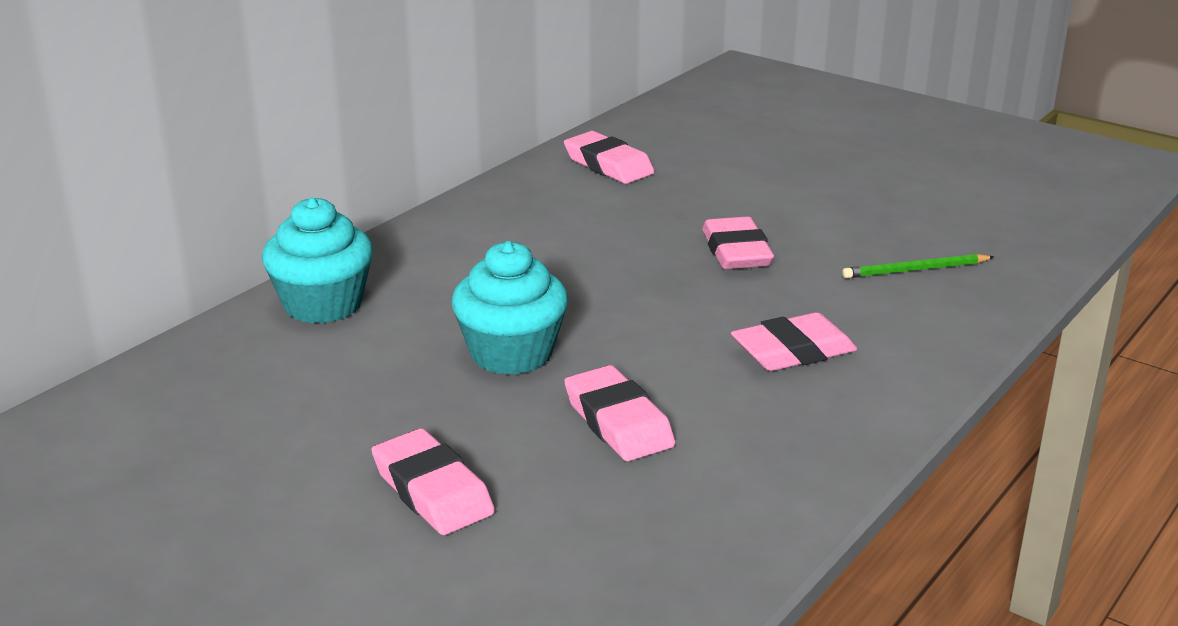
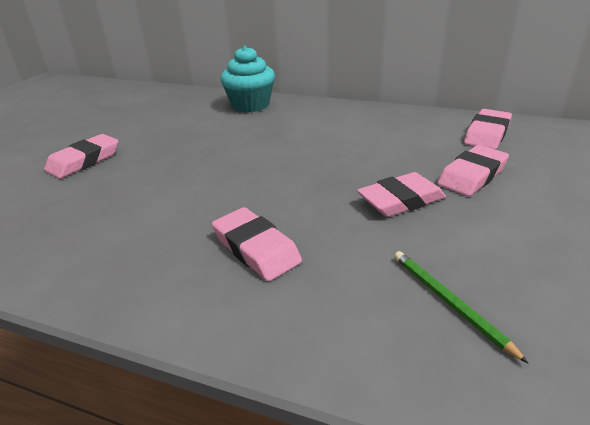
camera: 75 degrees right, 5 degrees up
turquoise cupcake [451,241,568,375] -> none
pink eraser [564,365,675,461] -> pink eraser moved to [437,145,509,196]

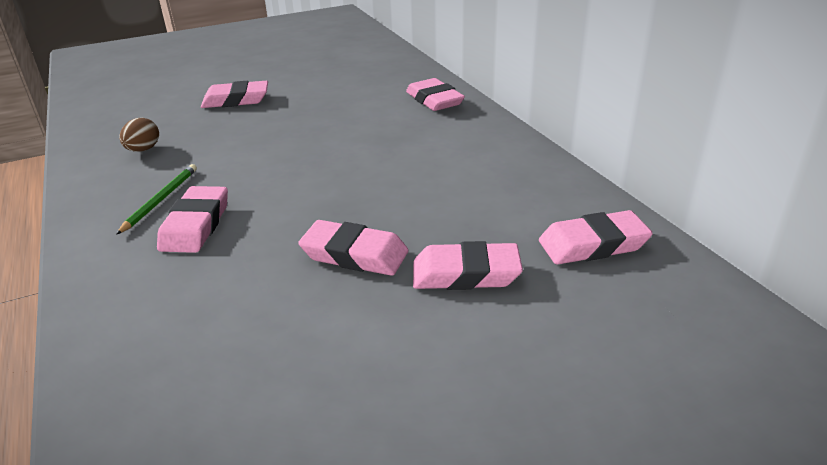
camera: 45 degrees right, 0 degrees up
turquoise cupcake [220,46,275,112] -> pink eraser [406,78,465,111]
green pencil [394,251,529,364] -> green pencil moved to [116,164,197,235]
none -> brown egg [119,118,159,152]

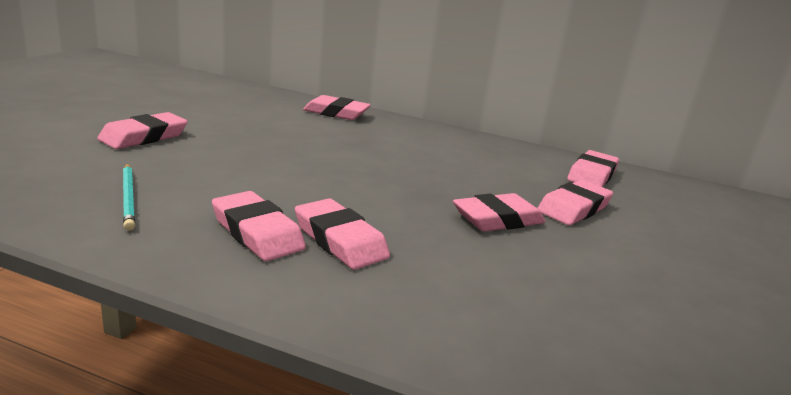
camera: 50 degrees left, 10 degrees down
green pencil [116,164,197,235] -> pink eraser [212,191,306,261]
brown egg [119,118,159,152] -> turquoise pencil [123,164,135,231]

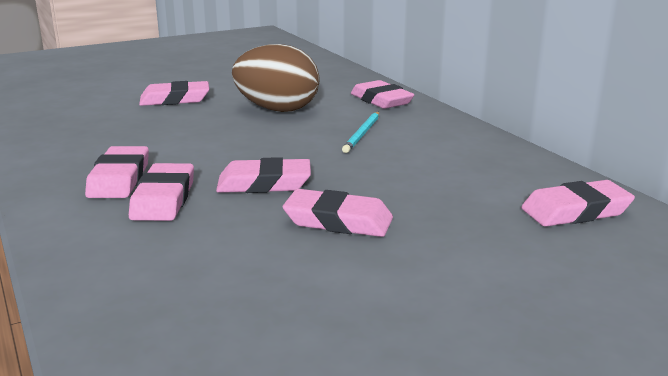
camera: 45 degrees right, 0 degrees up
turquoise pencil [123,164,135,231] -> turquoise pencil moved to [342,112,379,153]
pink eraser [538,180,613,225] -> pink eraser moved to [216,157,311,193]
none -> brown egg [232,44,320,112]

